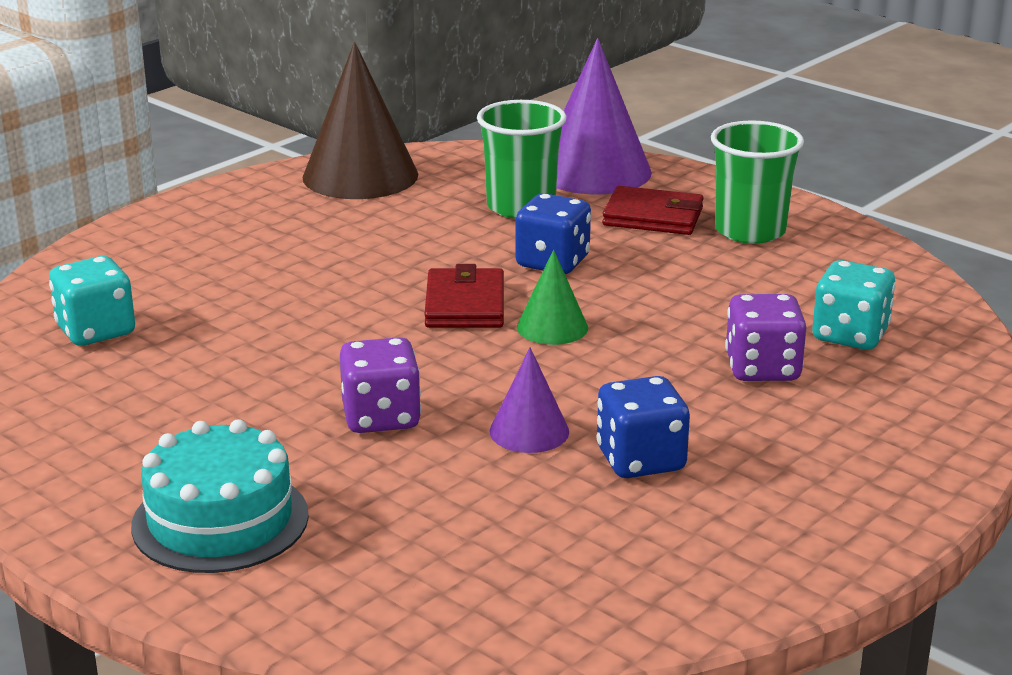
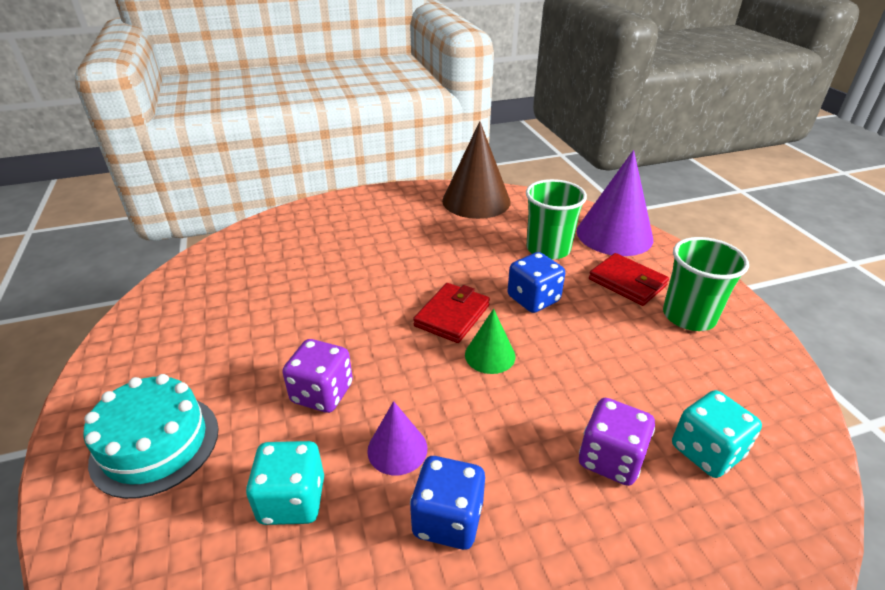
camera: 30 degrees right, 10 degrees up
turquoise dice [49,256,135,346] -> turquoise dice moved to [246,441,324,525]

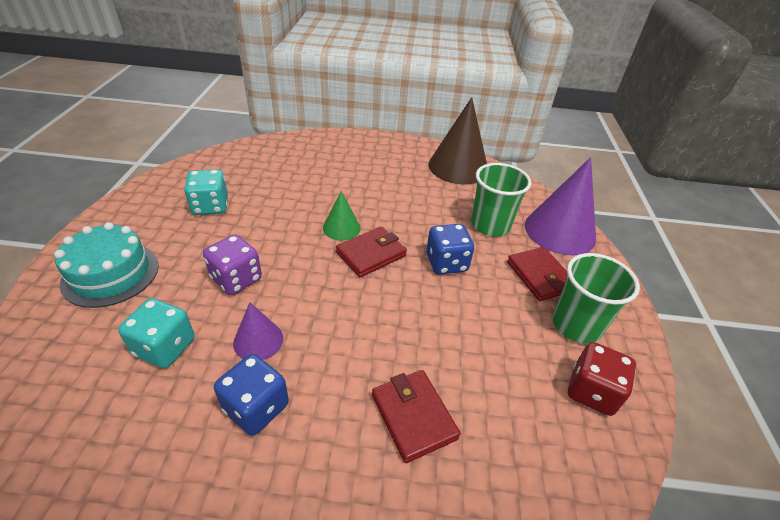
camera: 20 degrees right, 5 degrees up
green cone [465,309,515,374] -> green cone moved to [323,191,361,241]
purple dice [579,398,655,486] -> red wallet [372,370,461,463]
turquoise dice [672,390,762,478] -> turquoise dice moved to [184,169,228,215]
none -> red dice [568,342,636,416]

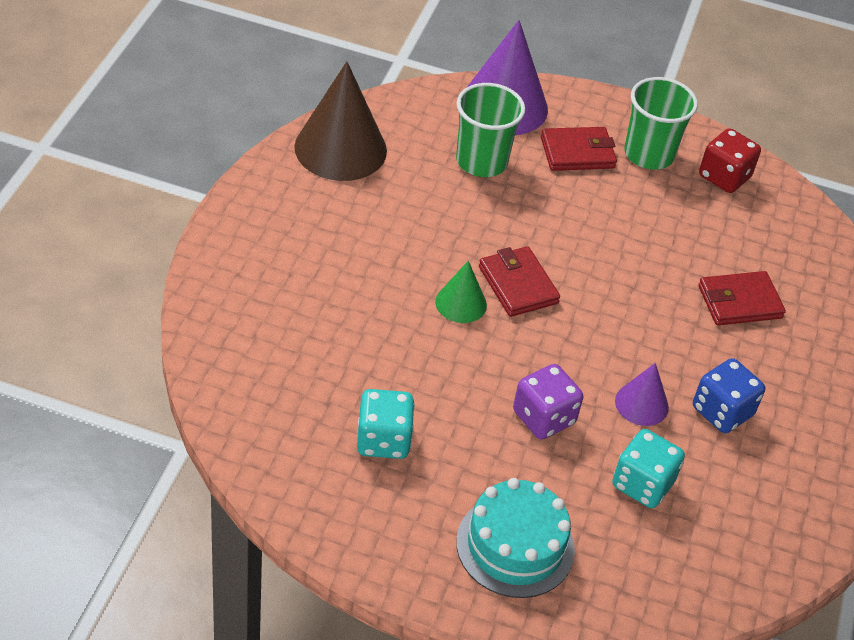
camera: 80 degrees left, 5 degrees up
blue dice [426,224,474,275] -> none

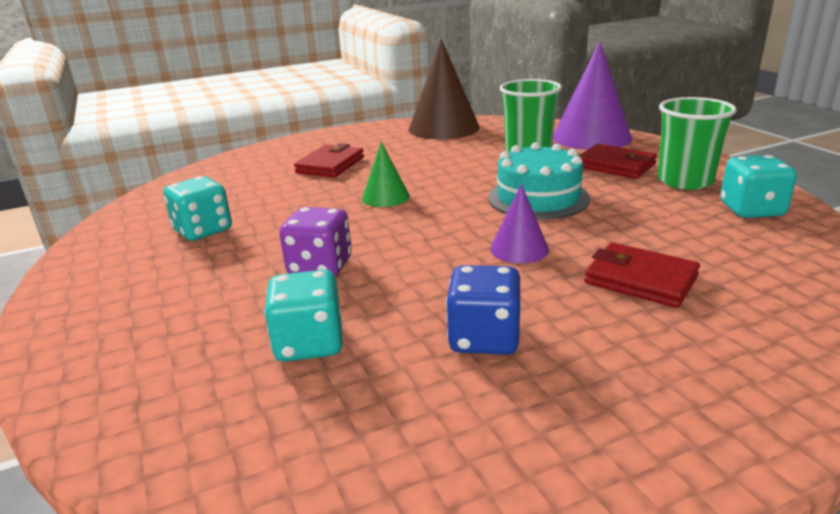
camera: 55 degrees right, 20 degrees down
turquoise cake [456,478,575,598] -> turquoise cake moved to [488,142,590,219]
red wallet [479,246,560,317] -> red wallet moved to [294,143,364,178]
purple cone [615,363,669,426] -> purple cone moved to [490,184,549,263]
red dice [699,128,761,193] -> turquoise dice [720,155,797,218]

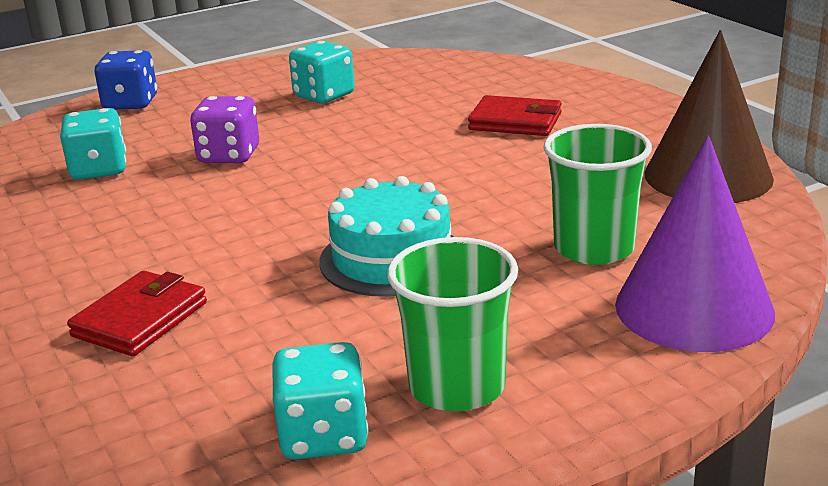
camera: 85 degrees right, 0 degrees up
green cone [362,142,410,207] -> none
blue dice [446,265,521,355] -> blue dice moved to [95,50,157,110]
purple cone [490,184,549,263] -> none
red wallet [579,144,657,179] -> none

